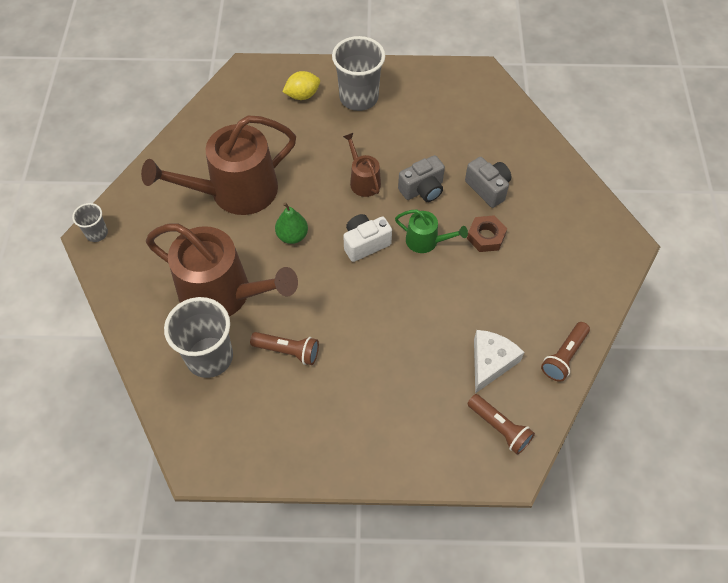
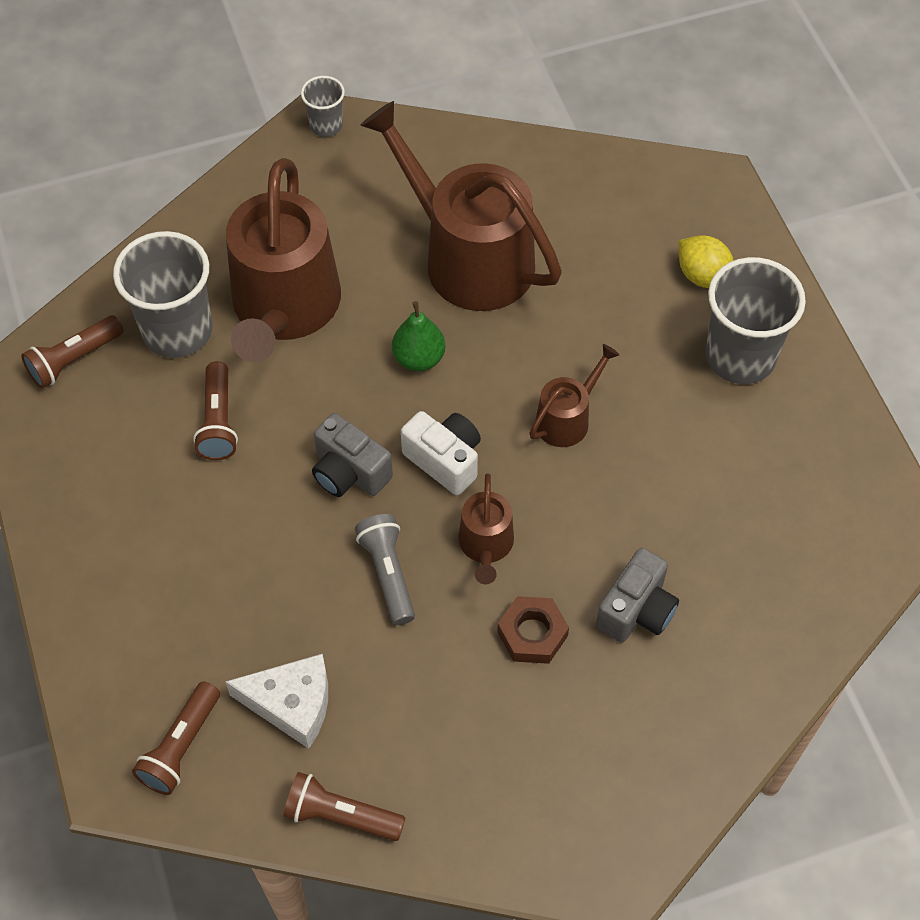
camera: 70 degrees right, 0 degrees up
green watering can [395,210,468,253] -> brown watering can [458,473,514,585]
grey camera [398,155,445,202] -> grey camera moved to [312,413,393,497]
none -> brown flashlight [21,315,124,388]
none -> grey flashlight [355,514,415,625]

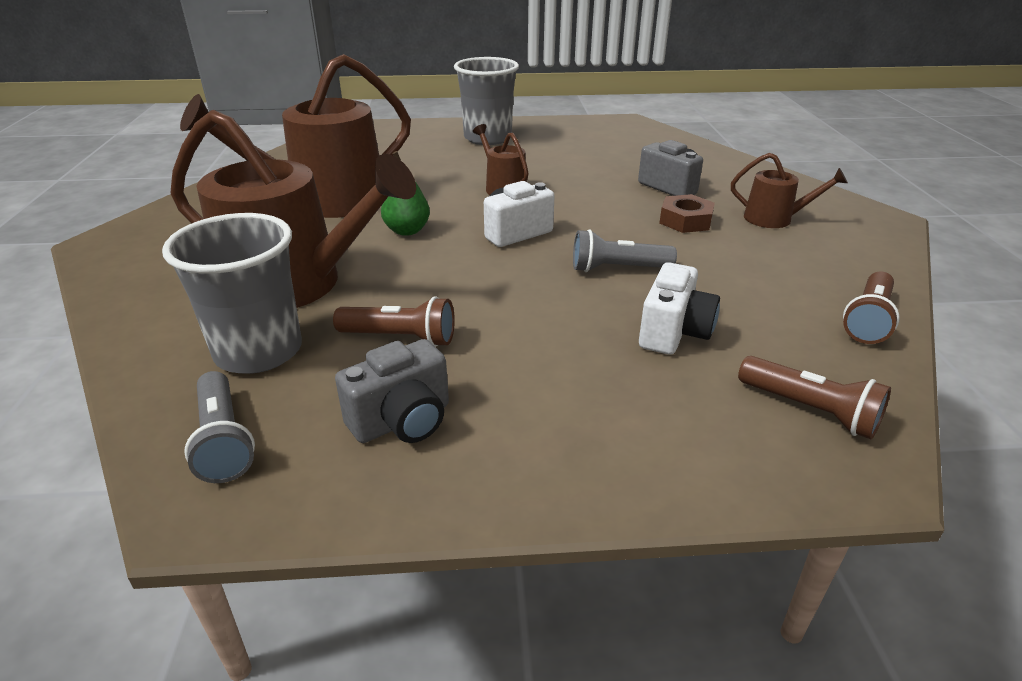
camera: 75 degrees left, 25 degrees down
brown flashlight [21,315,124,388] -> grey flashlight [184,371,255,483]
white cheese [225,654,328,749] -> none
grey cup [301,76,345,137] -> none
grey camera [312,413,393,497] -> grey camera moved to [335,339,449,443]
brown watering can [458,473,514,585] -> brown watering can moved to [731,153,848,228]
yellow lemon [679,236,734,288] -> none
none -> white camera [639,262,720,355]

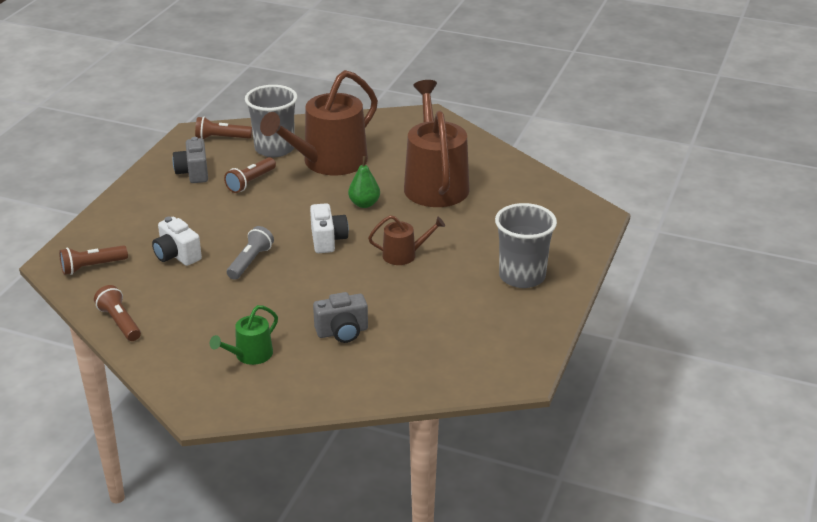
camera: 115 degrees right, 0 degrees up
grey flashlight [184,371,255,483] -> brown flashlight [195,117,252,139]
brown nut [659,194,715,233] -> none
brown watering can [731,153,848,228] -> green watering can [210,305,278,365]

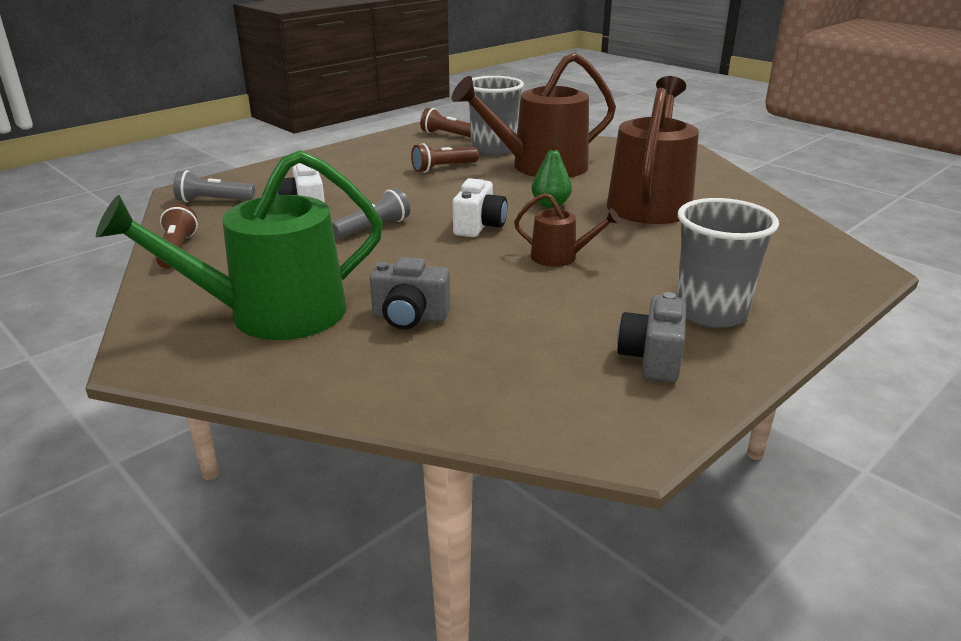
camera: 25 degrees right, 5 degrees down
brown flashlight [59,245,128,275] -> grey flashlight [173,170,255,202]
grey camera [173,137,208,183] -> grey camera moved to [617,292,686,383]
green watering can [210,305,278,365] -> green watering can [96,150,383,340], size x2.14

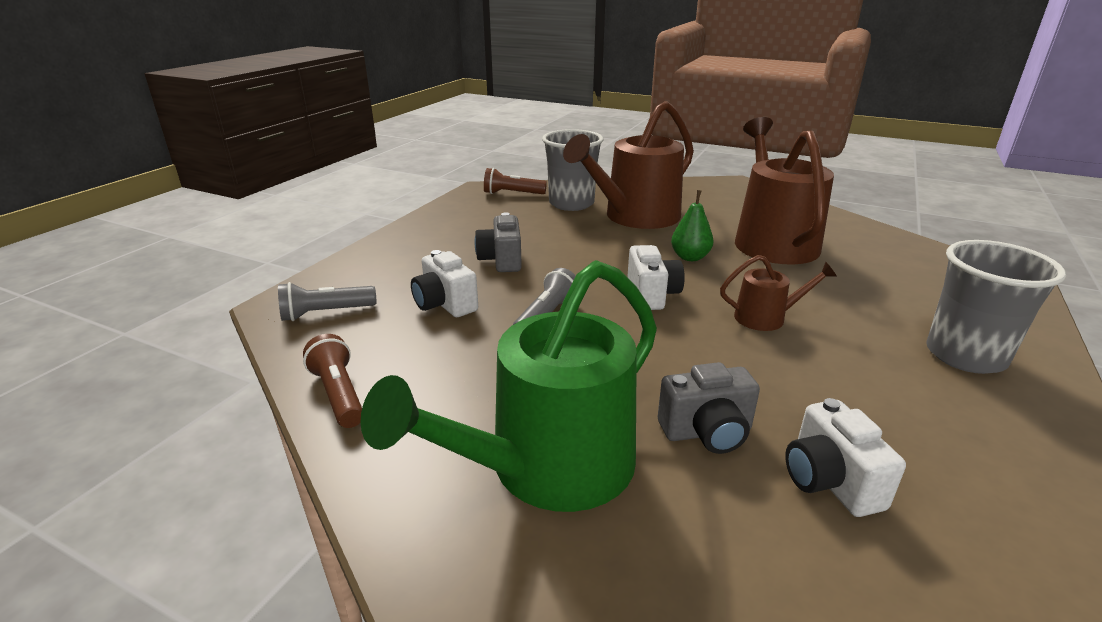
camera: 20 degrees left, 0 degrees up
brown flashlight [411,143,479,173] -> none
grey camera [617,292,686,383] -> grey camera moved to [475,212,522,272]
none -> white camera [785,398,906,517]

